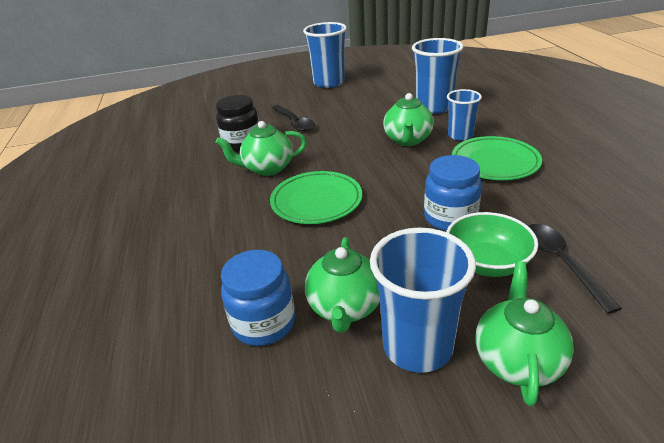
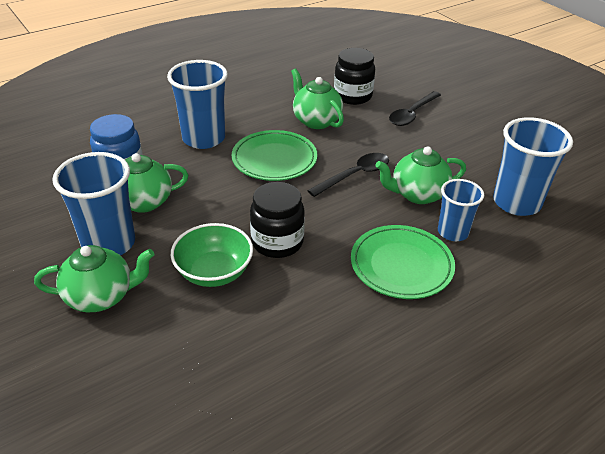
camera: 65 degrees right, 5 degrees up
blue cup [303,22,347,88] -> blue cup moved to [167,60,228,149]
blue jar [424,155,482,231] -> black jar [250,182,305,258]
black spoon [528,224,622,314] -> black spoon moved to [307,153,389,197]

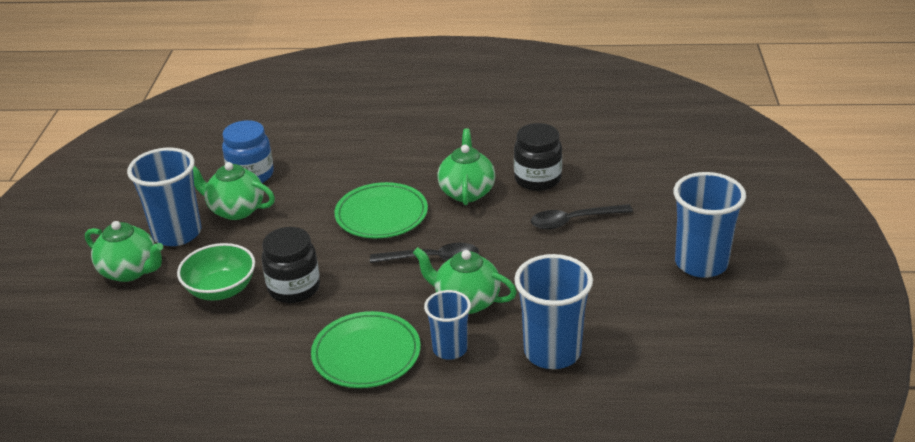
camera: 40 degrees right, 5 degrees down
blue cup [167,60,228,149] -> blue cup moved to [673,172,746,278]

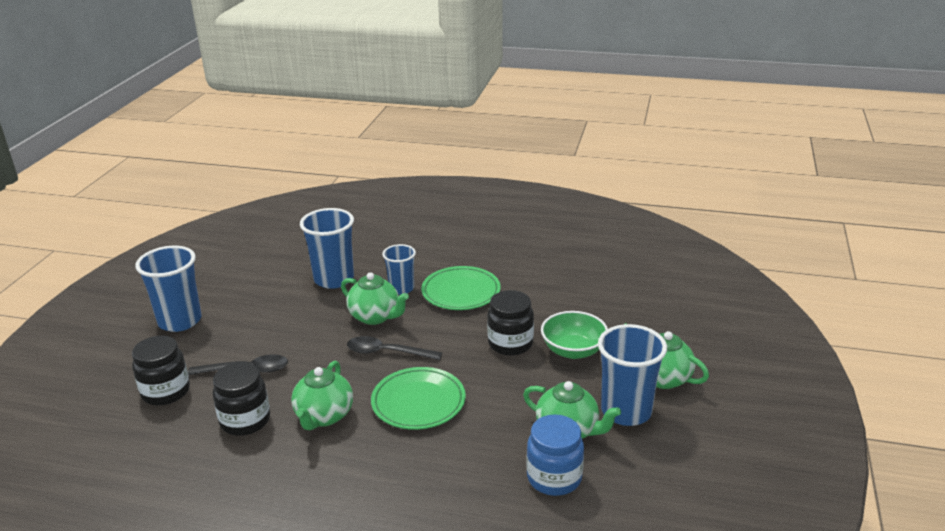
camera: 170 degrees left, 5 degrees down
none -> black jar [132,336,190,405]

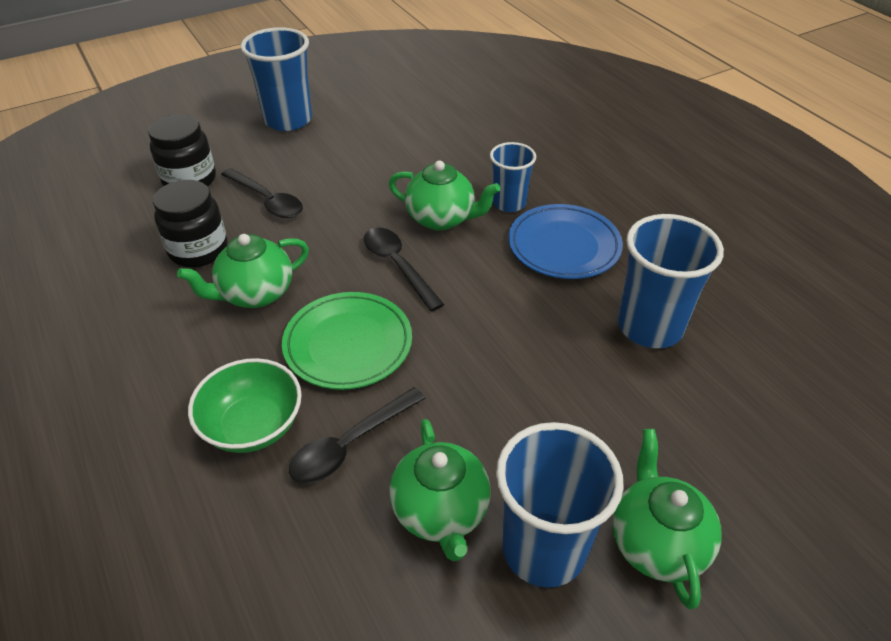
camera: 45 degrees right, 15 degrees up
blue cup [300,208,354,289] -> blue cup moved to [618,214,724,348]
green teapot [341,272,409,325] -> green teapot turned 60 degrees counterclockwise [389,160,500,230]
green plate [421,266,501,310] -> blue plate [508,204,623,279]
black jar [487,290,534,356] -> none
blue jar [526,414,584,496] -> none
green bowl [541,311,608,359] -> green bowl moved to [188,358,302,453]
none -> black spoon [289,387,425,484]

